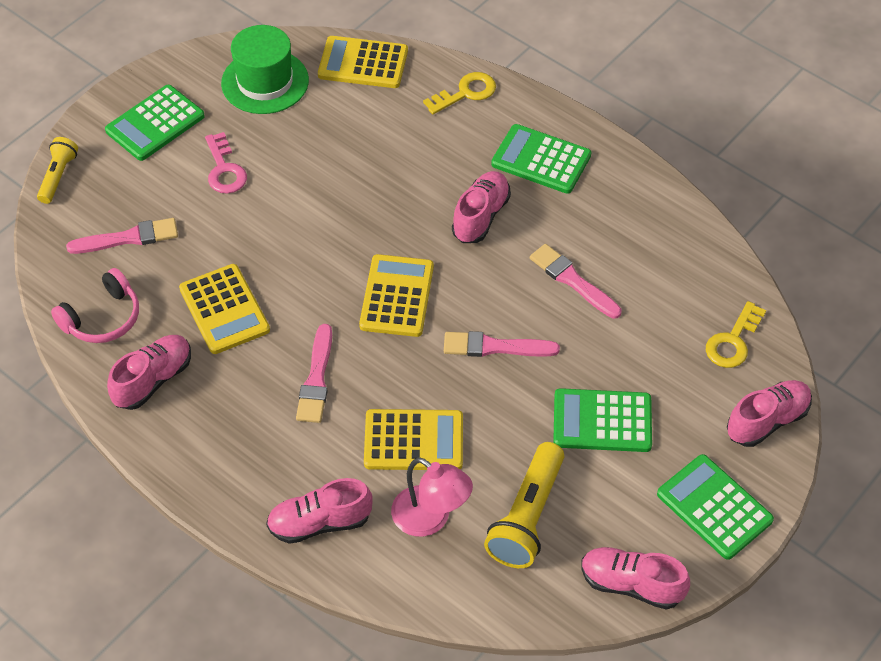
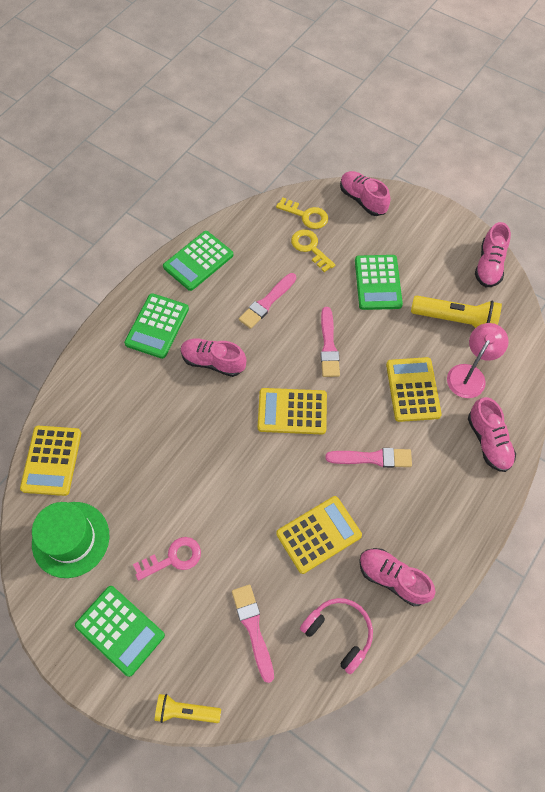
camera: 95 degrees left, 10 degrees up
yellow key [423,72,496,114] -> yellow key moved to [291,229,335,272]
green calculator [657,454,774,560] -> green calculator moved to [163,231,233,291]

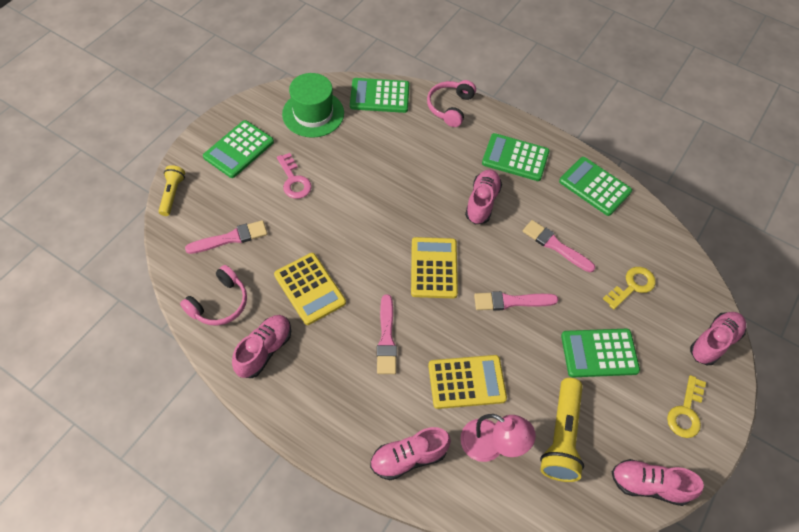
camera: 85 degrees right, 5 degrees down
yellow calculator [20,426,81,496] -> green calculator [350,78,409,113]
yellow key [276,197,328,229] -> yellow key moved to [667,375,706,438]
none -> pink headphones [427,80,476,127]

